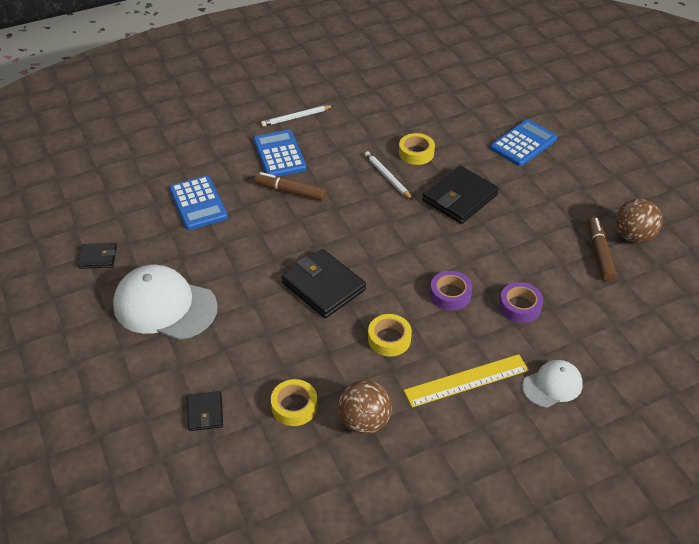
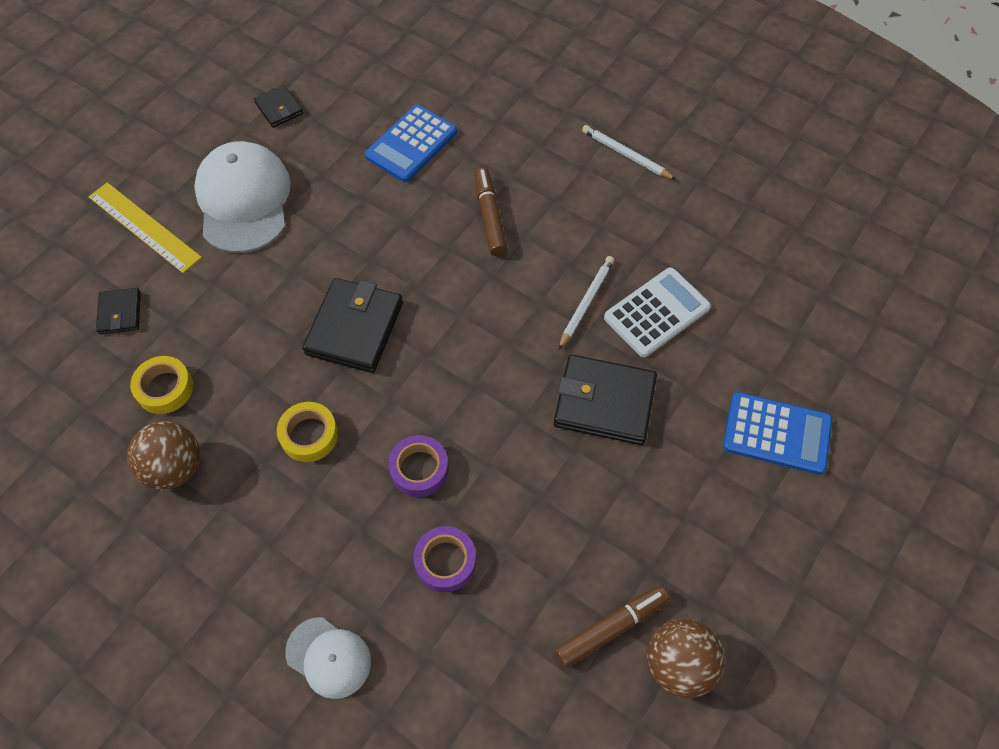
camera: 60 degrees right, 15 degrees up
black wallet [187,391,223,431] -> black wallet turned 60 degrees counterclockwise [96,288,141,334]
blue calculator [253,130,307,176] -> none
yellow tape [399,133,435,165] -> white calculator [604,267,711,357]
yellow ruler [404,354,529,407] -> yellow ruler moved to [89,182,202,273]

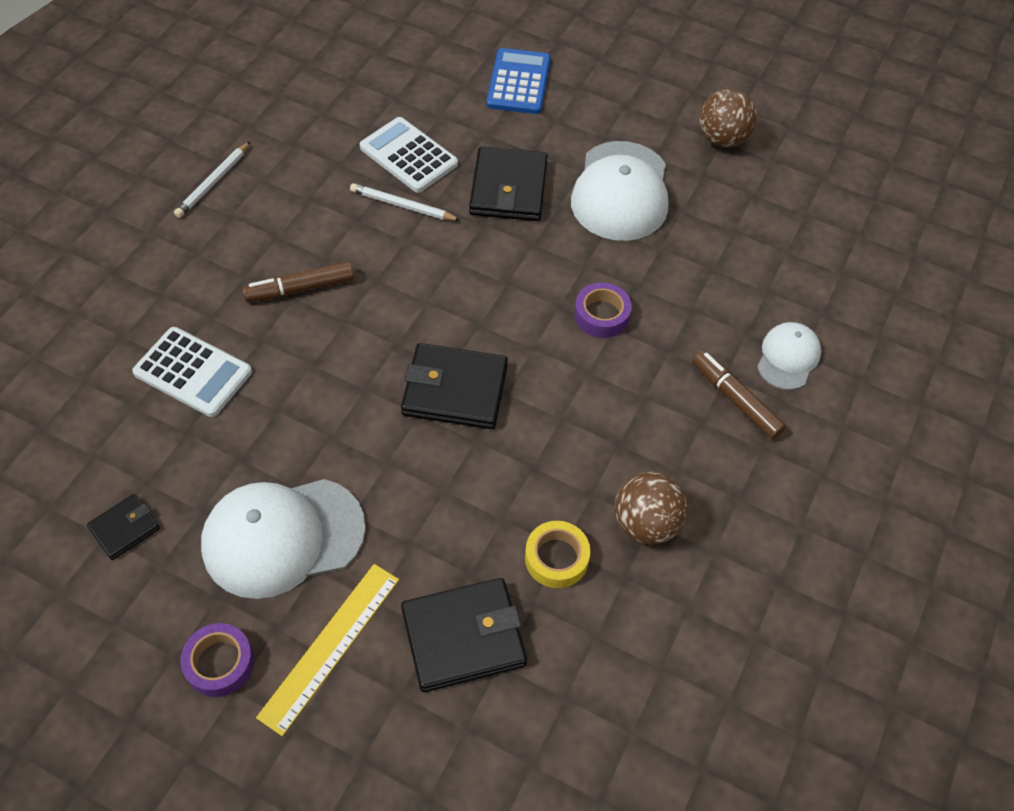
camera: 100 degrees left, 5 degrees down
black wallet [96,288,141,334] -> black wallet [401,578,527,692], size x1.86
yellow tape [277,402,338,462] -> none
blue calculator [365,105,457,182] -> white calculator [132,327,252,417]
purple tape [413,526,476,592] -> purple tape moved to [180,623,254,697]
brown marker [555,585,670,668] -> brown marker moved to [692,350,786,440]
none -> white cap [571,141,668,241]

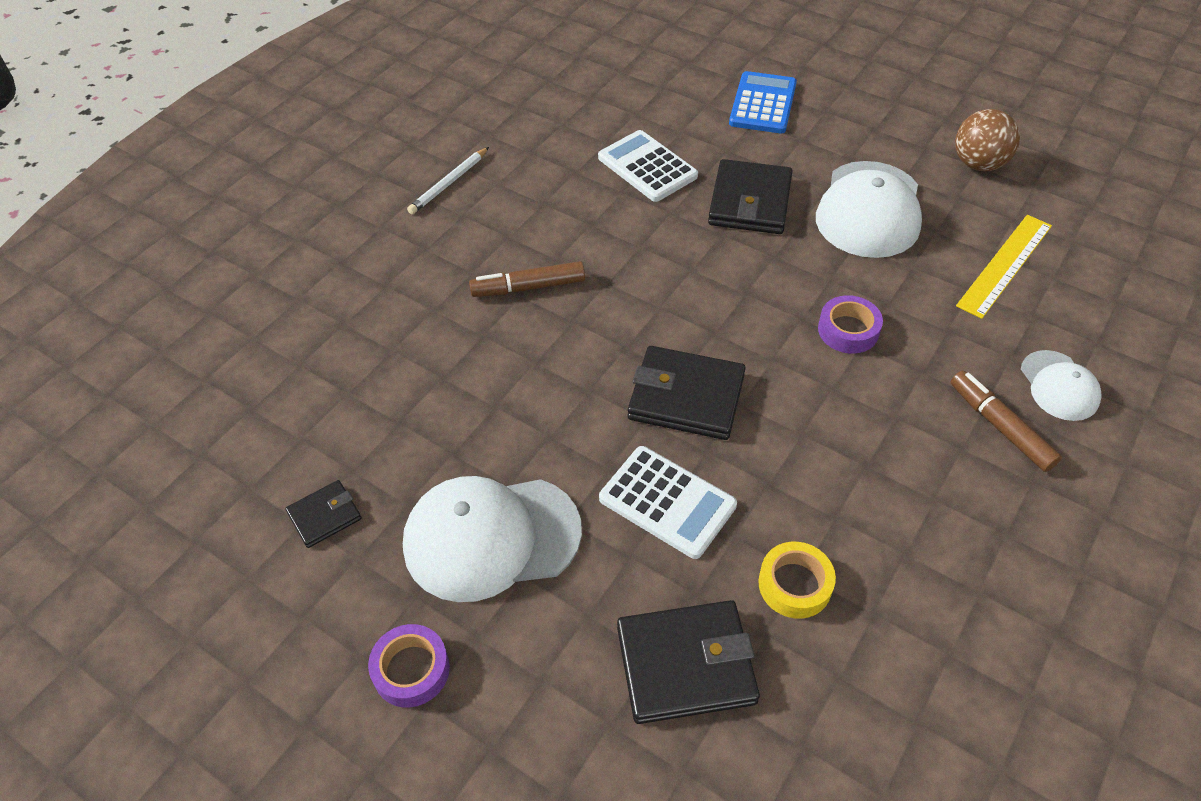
camera: 10 degrees right, 5 degrees down
white calculator [132,327,252,417] -> white calculator moved to [599,446,737,559]
yellow ruler [256,564,399,736] -> yellow ruler moved to [956,215,1052,319]
white pencil [350,183,461,221] -> none
brown ball [614,471,688,545] -> none
white cap [757,322,821,390] -> white cap turned 135 degrees clockwise [1021,350,1102,421]

